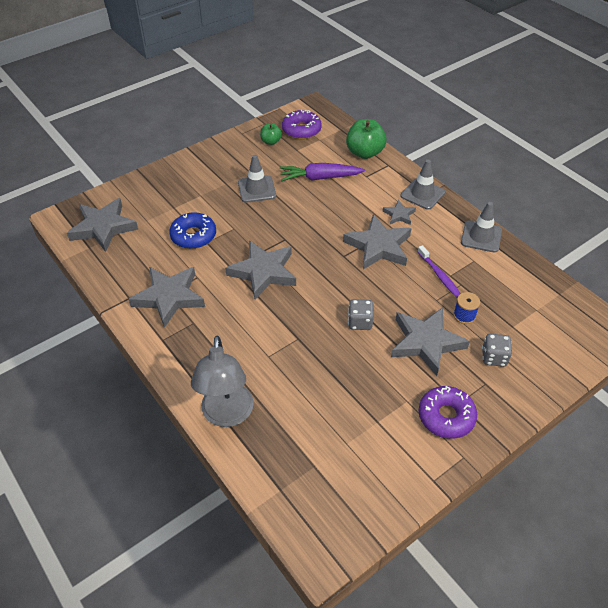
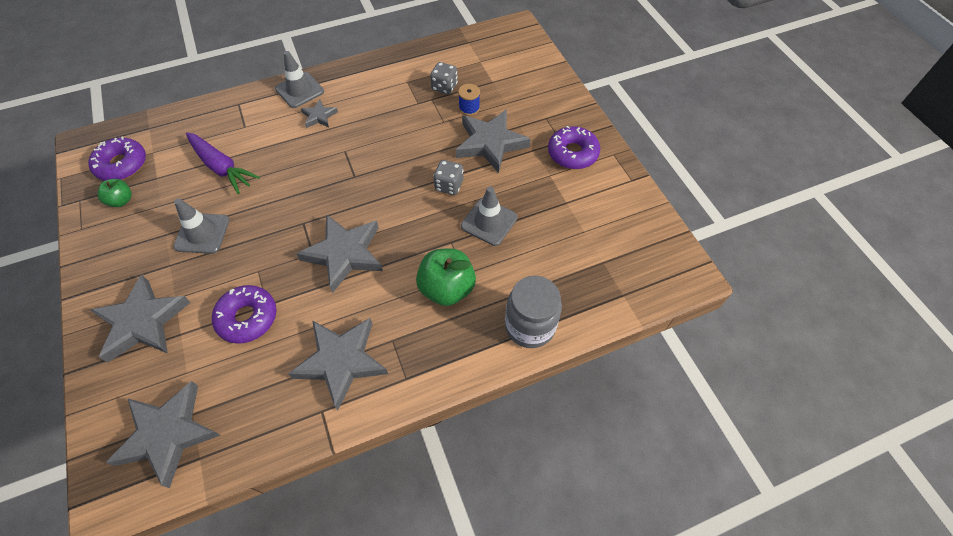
camera: 75 degrees left, 10 degrees up
blue donut [169,212,216,249] -> purple donut [212,285,277,344]
grey lamp [191,336,254,427] -> grey jar [505,276,562,348]
purple carrot [280,163,365,181] -> purple carrot turned 60 degrees counterclockwise [186,132,260,194]
grey star [343,215,411,270] -> grey star moved to [90,275,191,363]
green apple [346,119,386,159] -> green apple moved to [416,248,476,306]
purple toothbrush [418,245,461,298] -> none
grey traffic cone [461,202,502,252] -> grey traffic cone moved to [461,186,517,246]
grey dice [482,334,512,367] -> grey dice moved to [430,62,458,94]

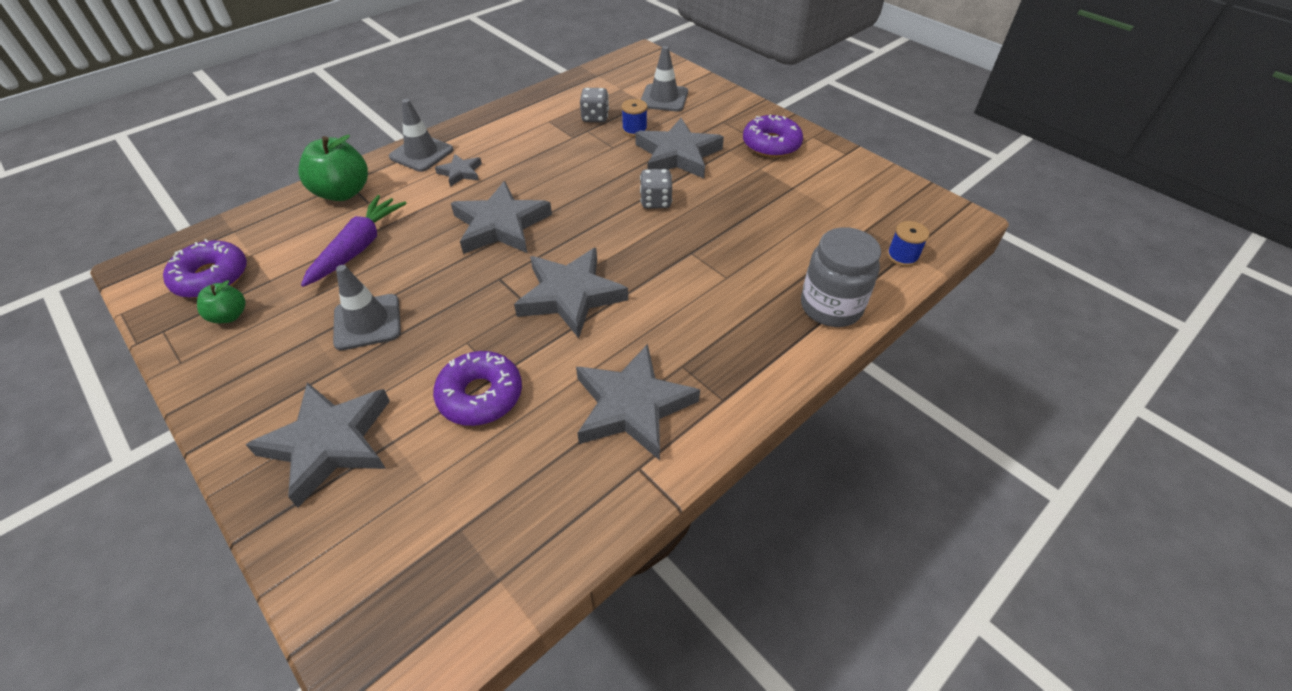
camera: 20 degrees left, 10 degrees down
grey star [106,381,221,488] -> grey star moved to [451,181,552,254]
purple carrot [186,132,260,194] -> purple carrot turned 90 degrees counterclockwise [301,195,406,287]
green apple [416,248,476,306] -> green apple moved to [298,134,368,201]
grey traffic cone [461,186,517,246] -> grey traffic cone moved to [641,46,688,112]
none -> blue spool [887,221,929,267]

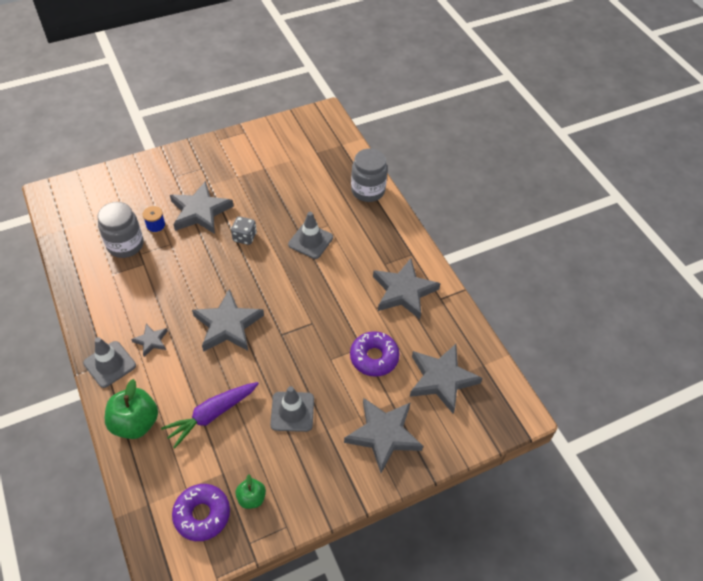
camera: 75 degrees left, 5 degrees up
purple carrot [301,195,406,287] -> purple carrot turned 75 degrees counterclockwise [161,382,259,448]
grey star [514,248,628,338] -> grey star moved to [410,344,483,414]
grey dice [580,88,609,122] -> grey jar [97,202,144,258]
grey traffic cone [641,46,688,112] -> grey traffic cone moved to [288,212,333,259]
purple donut [743,115,803,157] -> none
blue spool [887,221,929,267] -> none

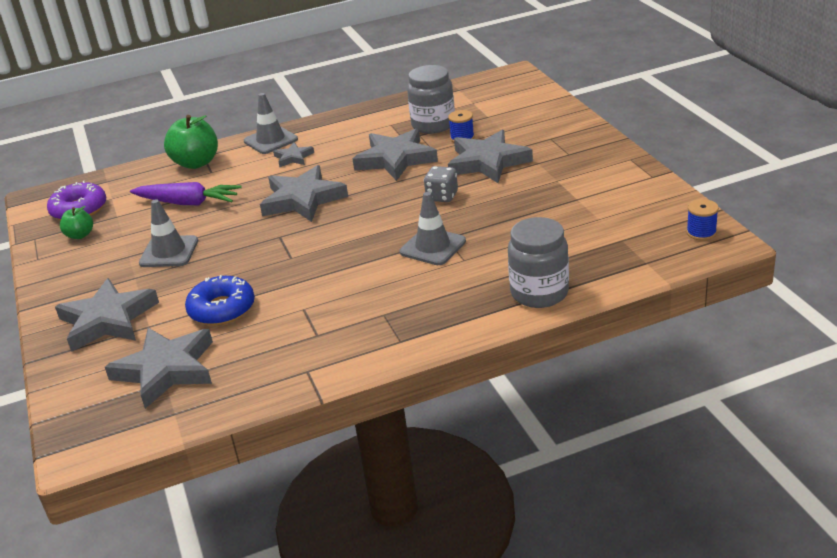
camera: 100 degrees right, 20 degrees down
purple carrot [161,382,259,448] -> purple carrot turned 135 degrees clockwise [130,182,242,205]
purple donut [350,331,400,377] -> blue donut [185,275,255,325]
grey star [373,258,441,319] -> grey star moved to [353,128,438,181]
none -> blue spool [686,199,719,241]

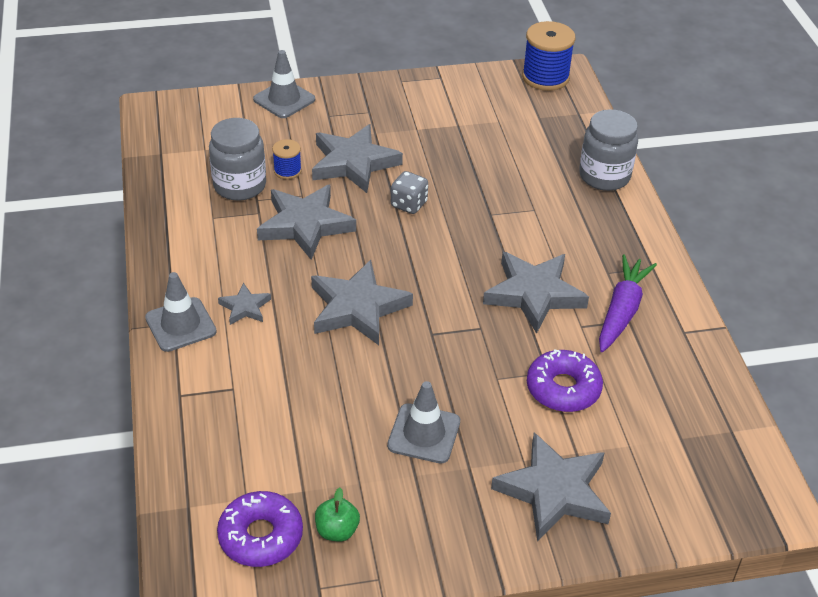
camera: 85 degrees left, 10 degrees up
grey star [105,328,213,409] -> grey star moved to [483,252,589,334]
purple carrot [130,182,242,205] -> purple carrot moved to [599,254,657,352]
green apple [164,115,218,169] -> none
blue donut [185,275,255,325] -> purple donut [527,349,603,412]
grey traffic cone [400,192,466,265] -> grey traffic cone moved to [253,50,315,118]
blue spool [686,199,719,241] -> blue spool [522,21,575,91], size x1.90

